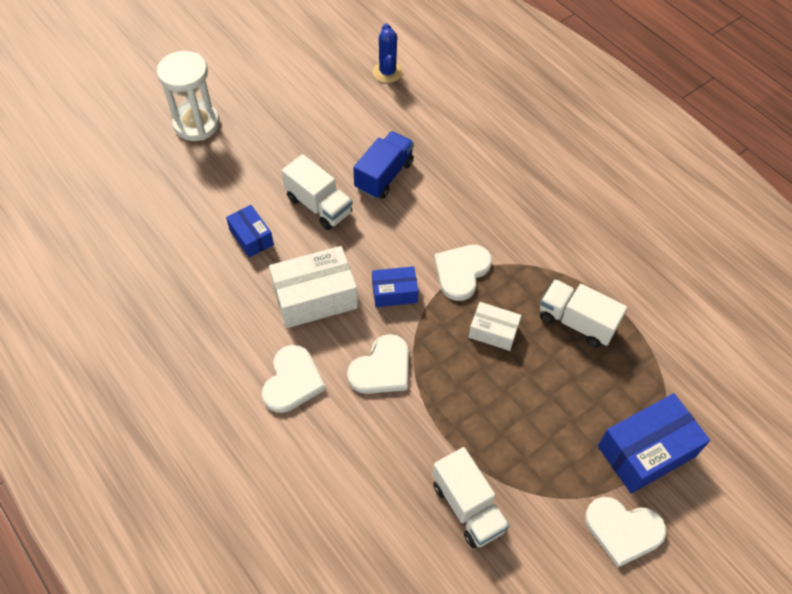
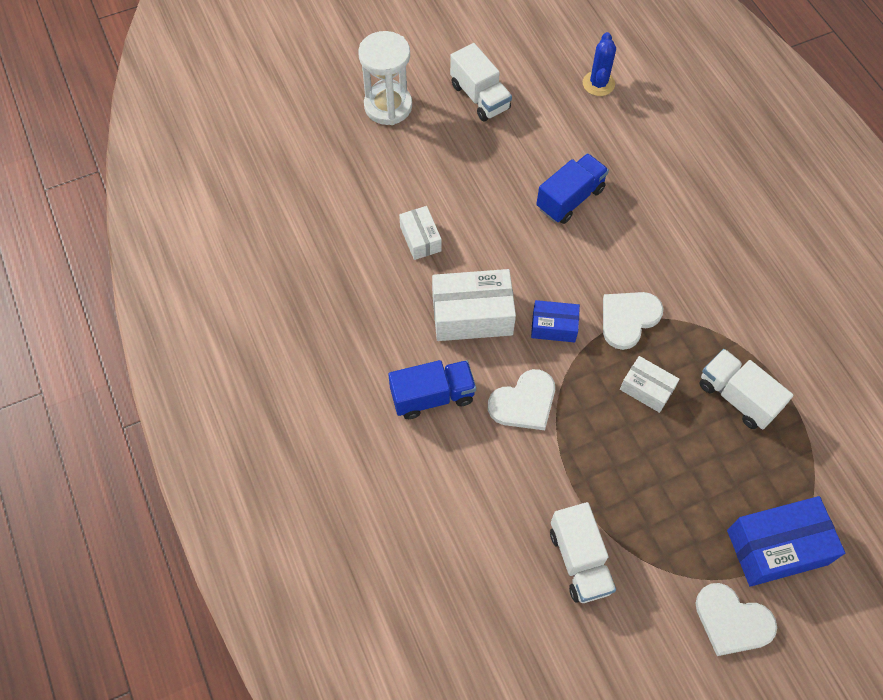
camera: 15 degrees right, 5 degrees up
blue box [226,205,274,258] -> white box [399,206,442,260]
white heart [262,345,326,413] -> blue truck [388,360,476,419]
white truck [282,154,353,230] -> white truck moved to [450,43,512,122]

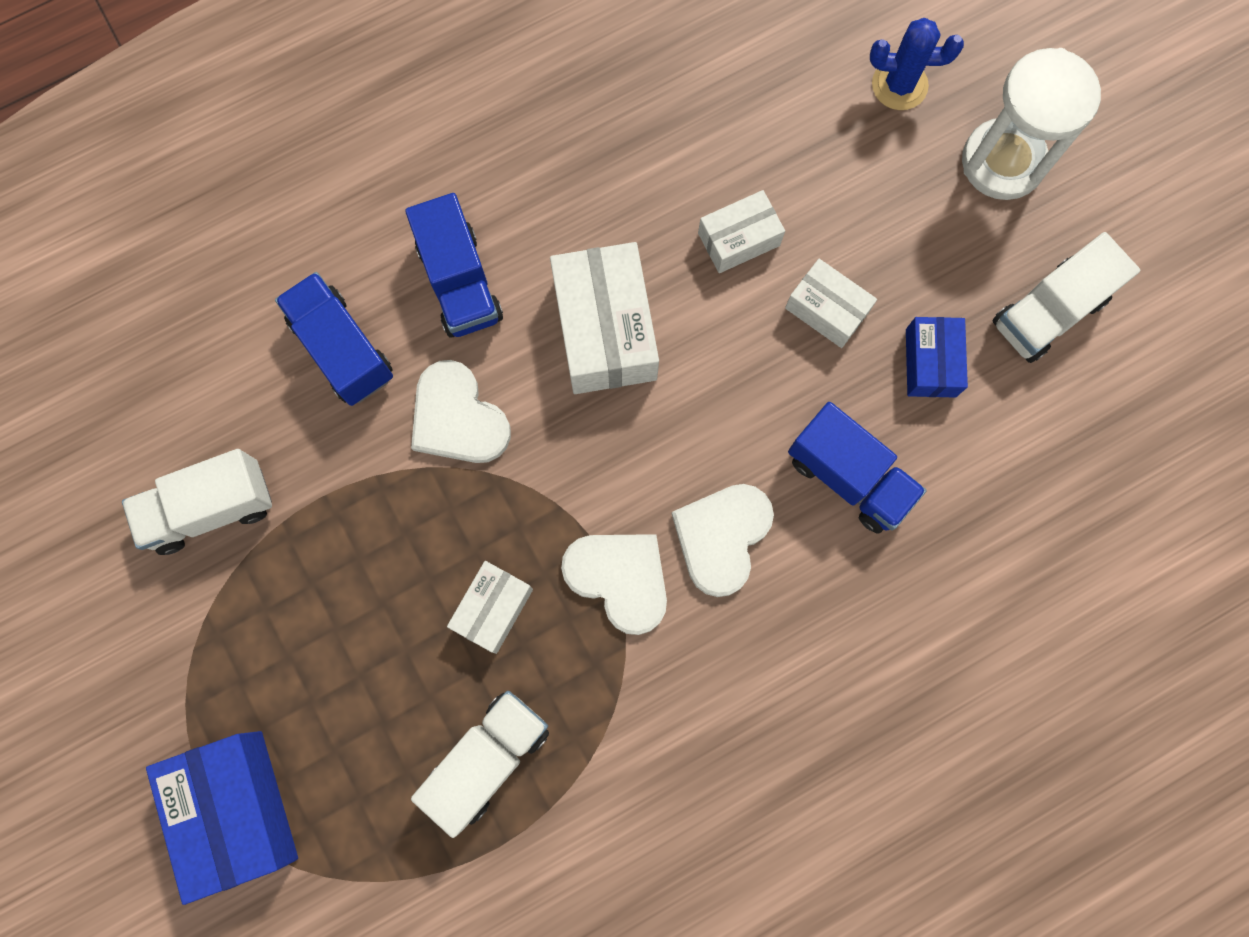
camera: 85 degrees right, 15 degrees up
blue box [531,300,580,342] -> blue box moved to [906,317,968,398]
blue cactus [583,32,616,96] -> blue cactus moved to [870,18,964,110]
white heart [695,583,777,656] -> white heart moved to [672,484,774,597]
none -> blue truck [275,272,393,406]
none -> white box [785,259,877,348]

